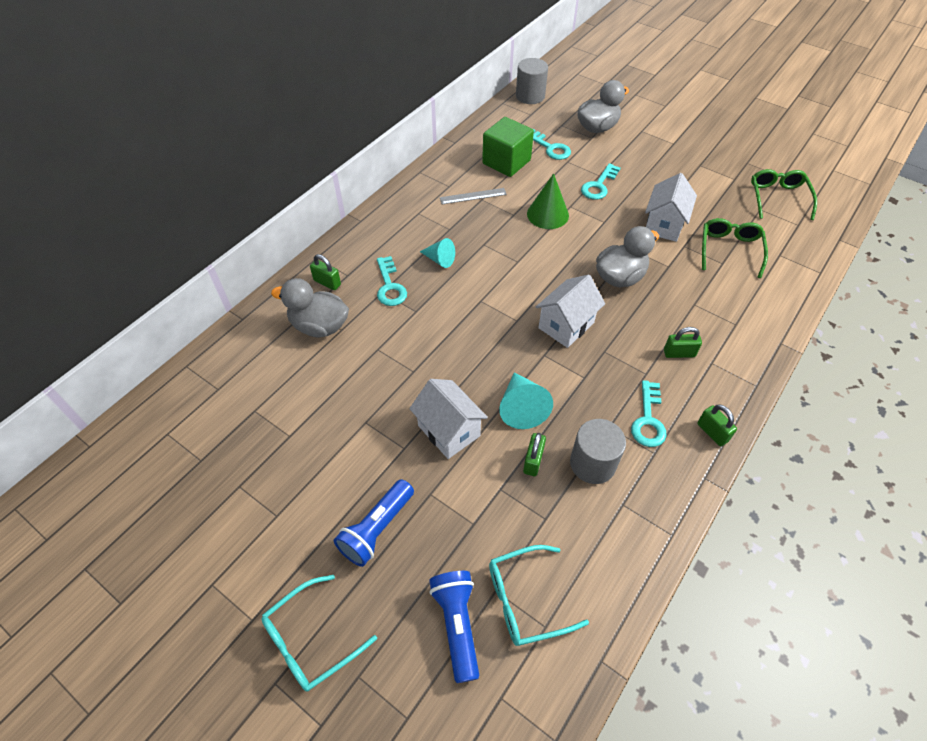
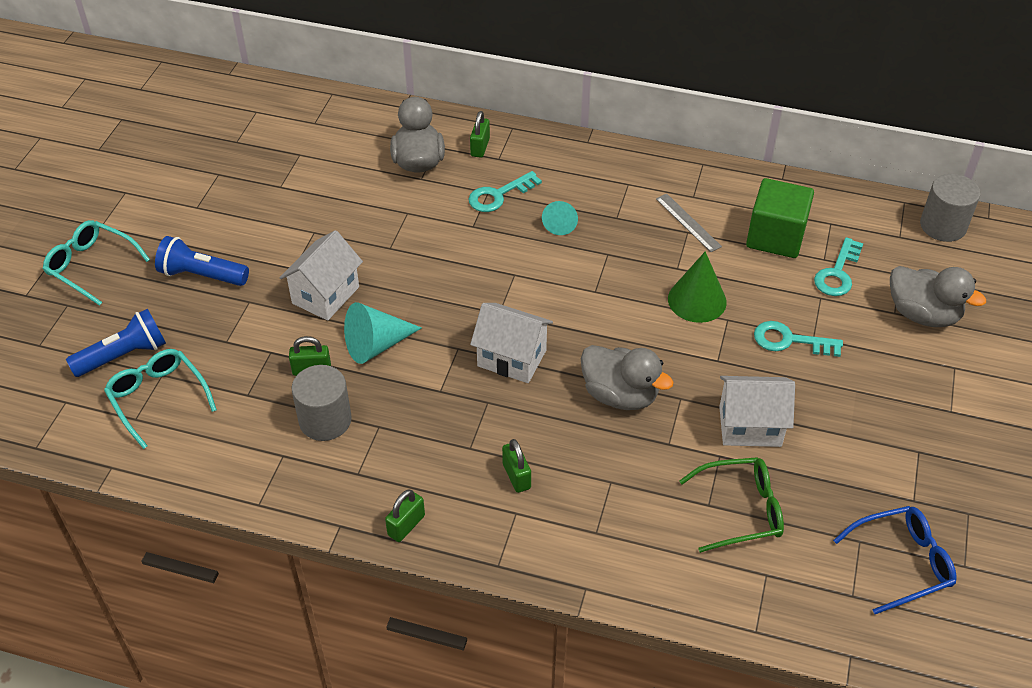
camera: 70 degrees right, 5 degrees down
turquoise key [631,380,667,447] -> none
green glasses [751,169,817,220] -> blue glasses [833,506,957,614]

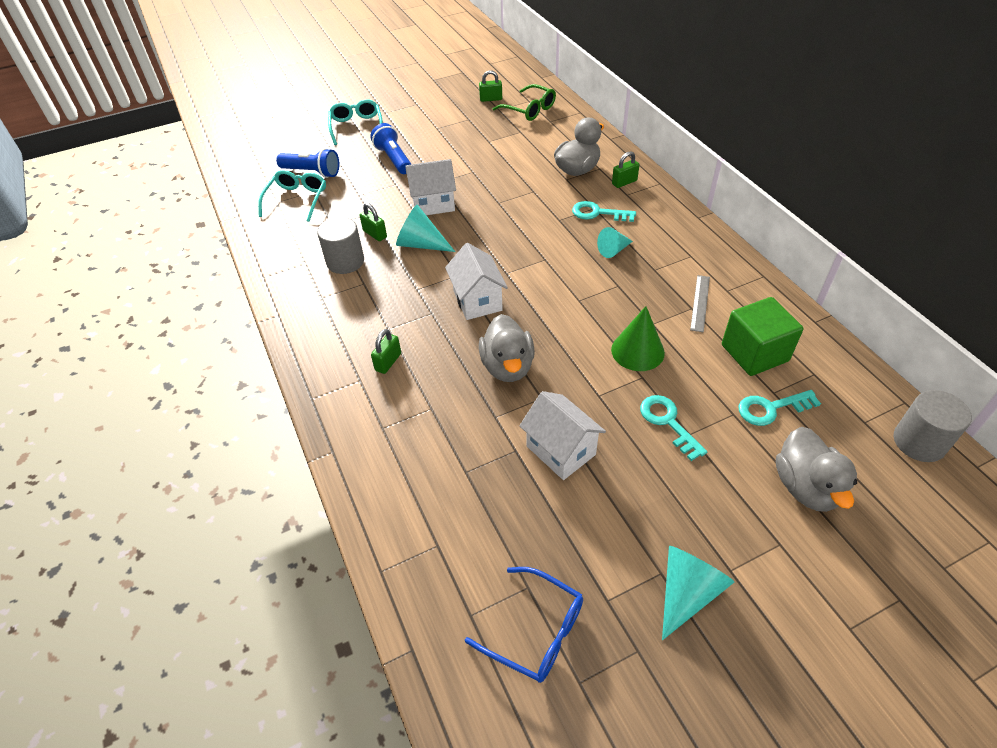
camera: 50 degrees right, 0 degrees up
green padlock [385,489,425,542] -> green padlock moved to [479,70,502,102]
green glasses [679,457,784,553] -> green glasses moved to [493,84,556,121]
none -> turquoise cone [662,546,734,640]

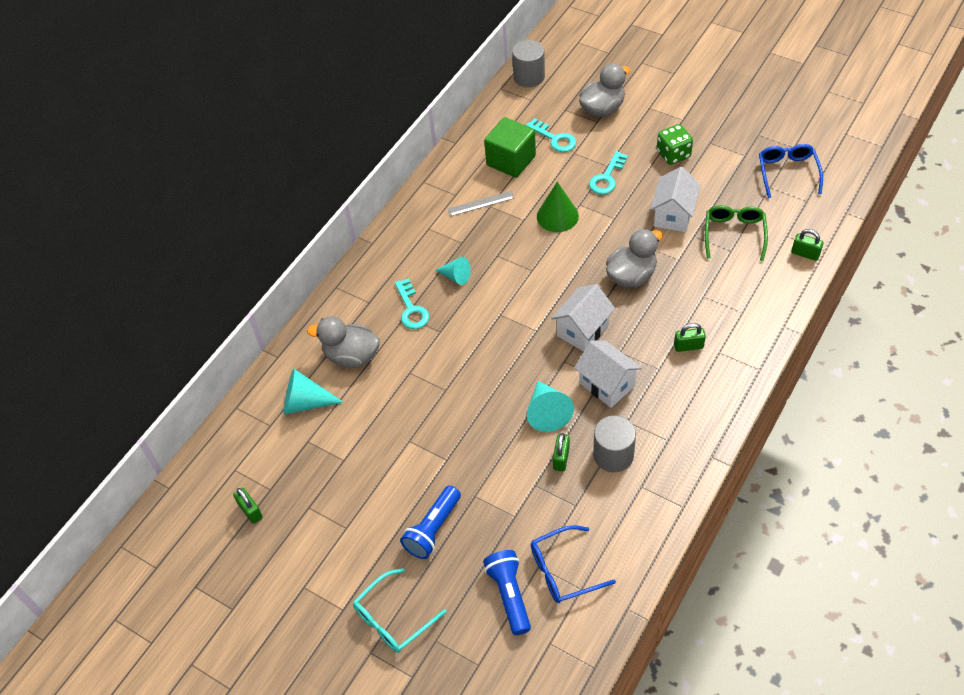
camera: 120 degrees left, 5 degrees up
turquoise glasses [258,170,326,222] -> blue glasses [531,525,616,603]
white house [405,159,456,215] -> white house moved to [574,340,642,408]
green glasses [493,84,556,121] -> green glasses moved to [705,205,768,261]
green padlock [612,151,640,188] -> green padlock moved to [792,229,824,261]
turquoise cone [662,546,734,640] -> turquoise cone moved to [284,369,344,415]
none -> green dice [657,124,693,165]

